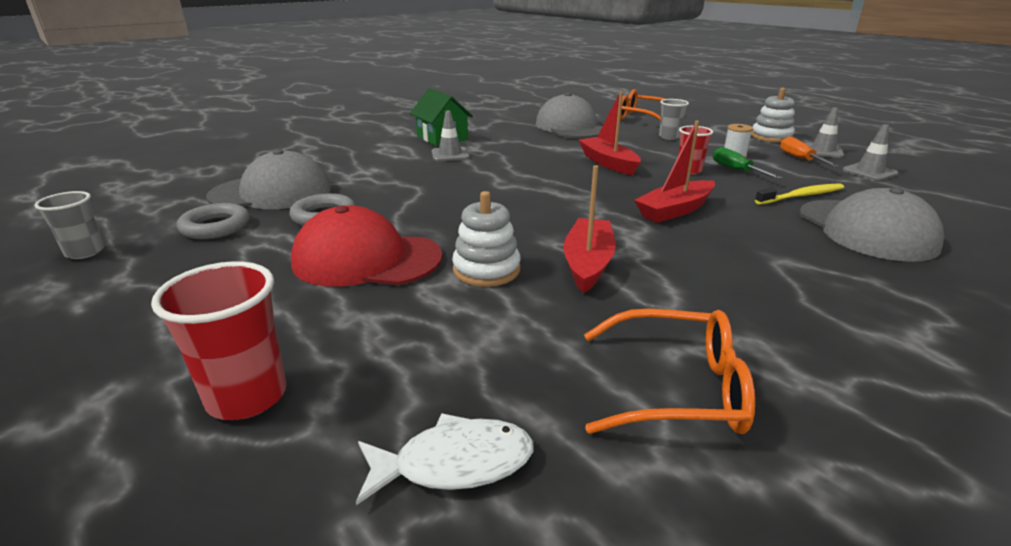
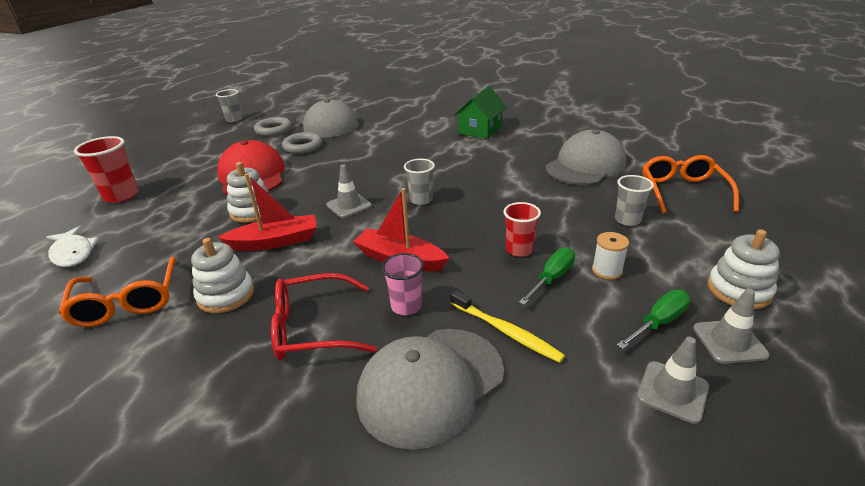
camera: 65 degrees right, 5 degrees up
grey traffic cone [432,110,469,161] -> grey traffic cone moved to [326,165,372,218]
red boat [579,92,641,175] -> none
orange screwdriver [780,137,839,167] -> green screwdriver [617,290,691,349]
none -> white stacking toy [191,238,254,313]
none -> red glasses [271,273,377,360]
none -> pink cup [382,253,424,315]
none -> grey cup [404,159,435,205]

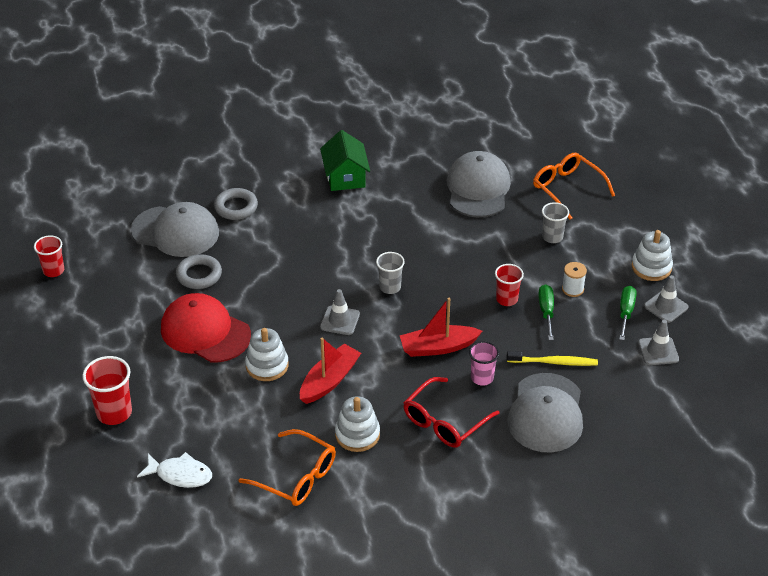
camera: 40 degrees left, 10 degrees up
grey cup [216,89,243,122] -> red cup [34,235,64,277]
grey ring [254,117,292,136] -> grey ring moved to [214,188,258,220]

